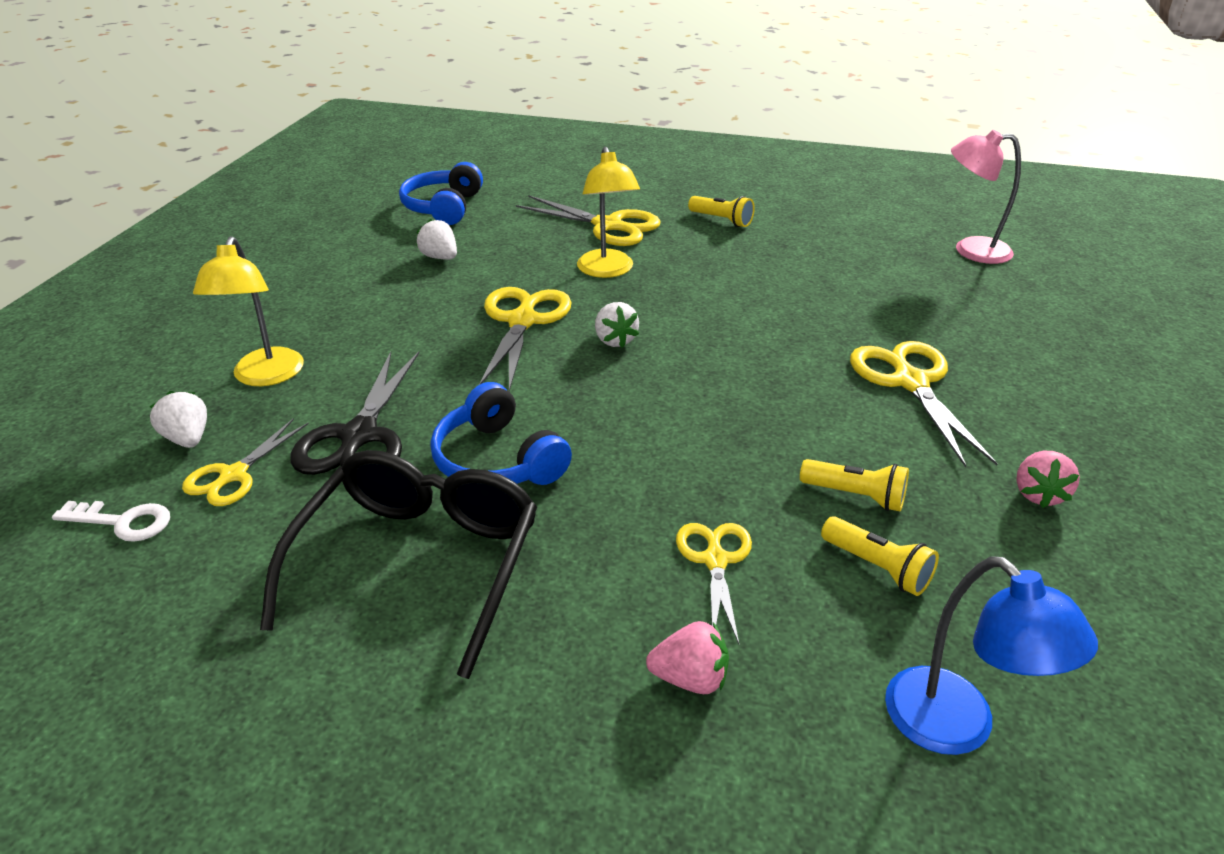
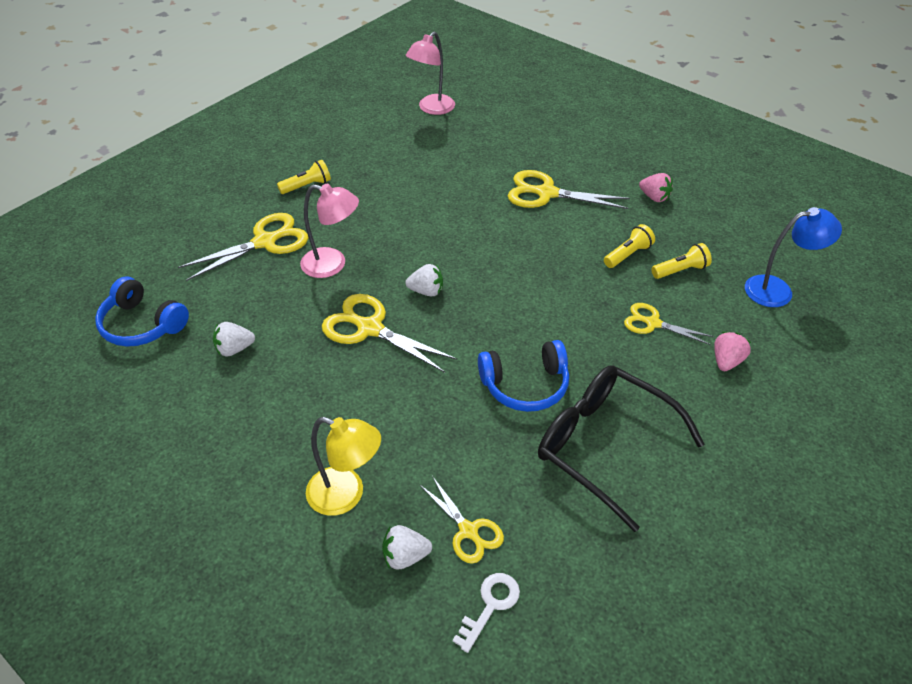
camera: 65 degrees left, 10 degrees up
black scissors [290,352,420,475] -> none
yellow lamp [577,147,640,278] -> pink lamp [300,183,359,278]

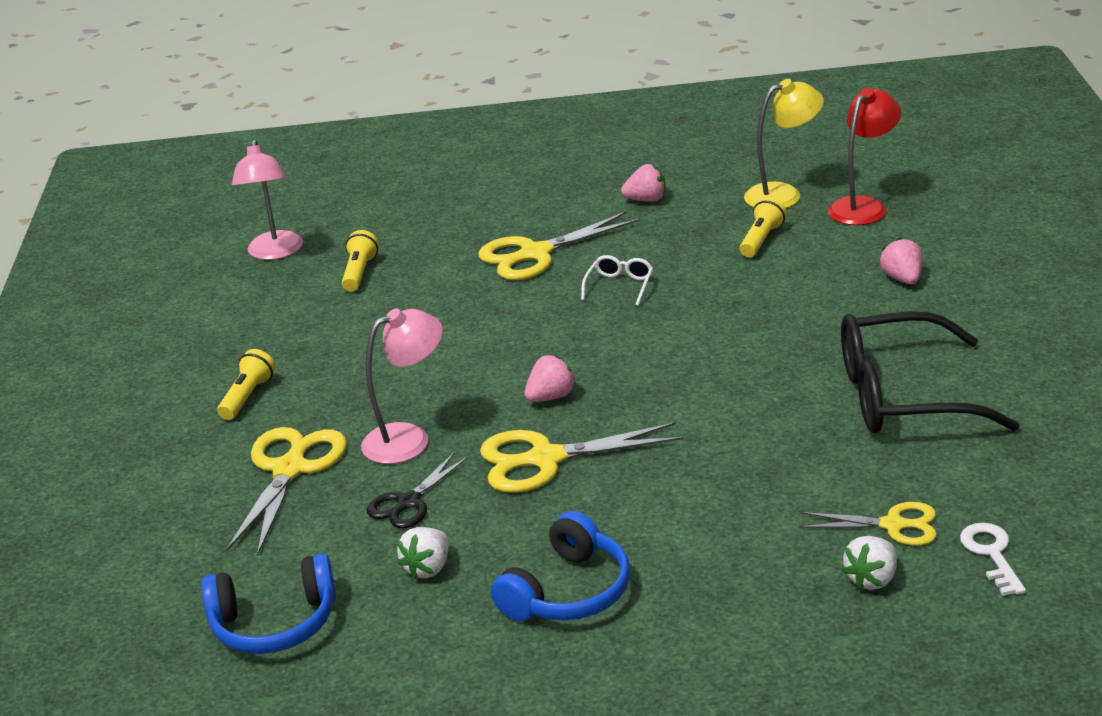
camera: 40 degrees left, 15 degrees down
yellow lamp [306,417,381,516] -> yellow lamp moved to [744,79,824,208]
white strawberry [405,264,443,296] -> pink strawberry [524,355,576,402]
blue headphones [478,340,569,412] -> blue headphones moved to [491,511,630,621]
yellow flashlight [604,224,655,268] -> yellow flashlight moved to [342,230,378,292]
yellow scissors [624,303,714,345] -> none
blue lamp [745,207,842,307] -> red lamp [828,88,901,225]
none -> black scissors [367,453,469,528]
none -> white glasses [581,255,653,306]

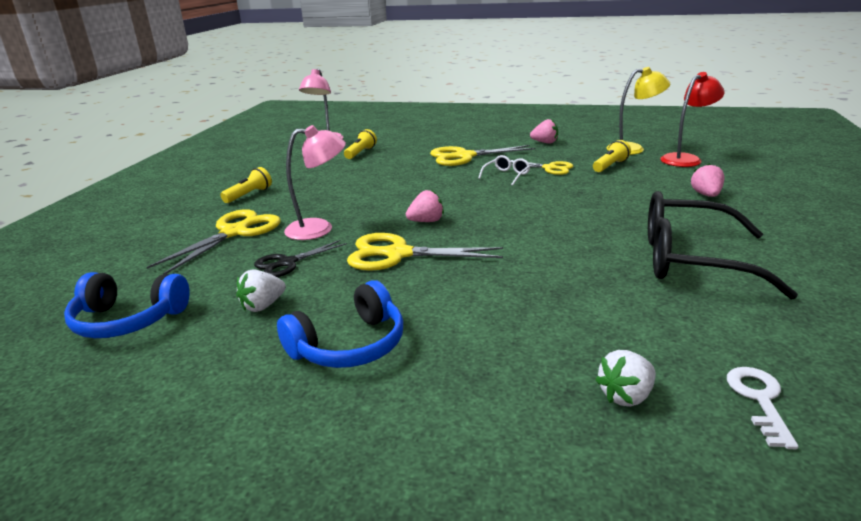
camera: 15 degrees right, 5 degrees down
yellow scissors [800,502,937,546] -> yellow scissors moved to [510,160,573,175]

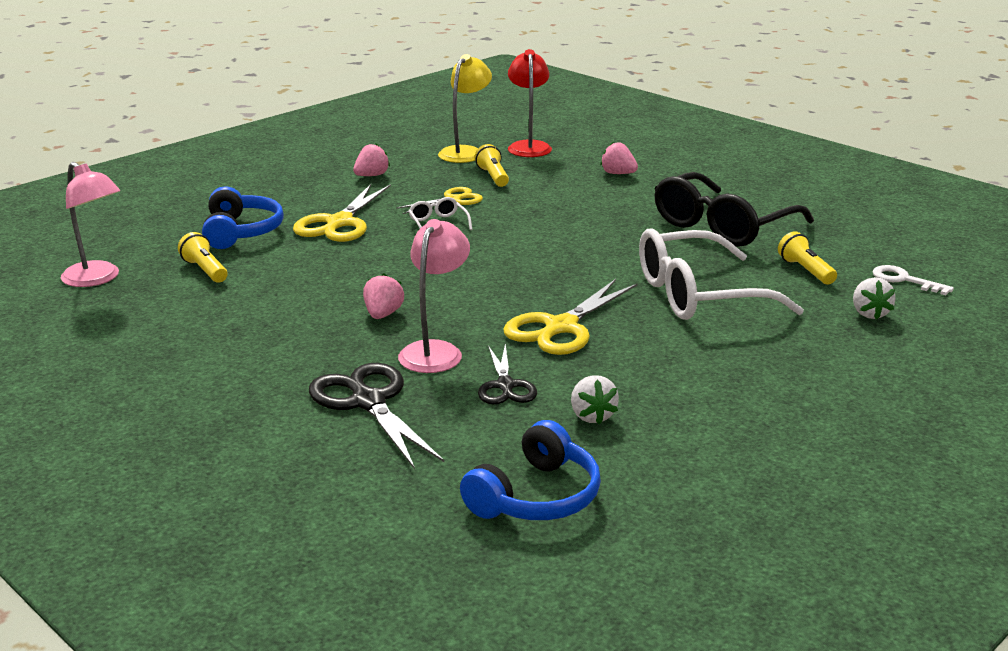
camera: 60 degrees left, 0 degrees up
yellow scissors [147,209,281,274] -> black scissors [309,363,444,469]
yellow flashlight [220,167,272,203] -> yellow flashlight moved to [778,231,837,284]
blue headphones [277,280,403,368] -> blue headphones moved to [202,186,284,249]
pink strawberry [406,190,444,222] -> pink strawberry moved to [363,273,404,319]
none -> white glasses [639,229,804,320]

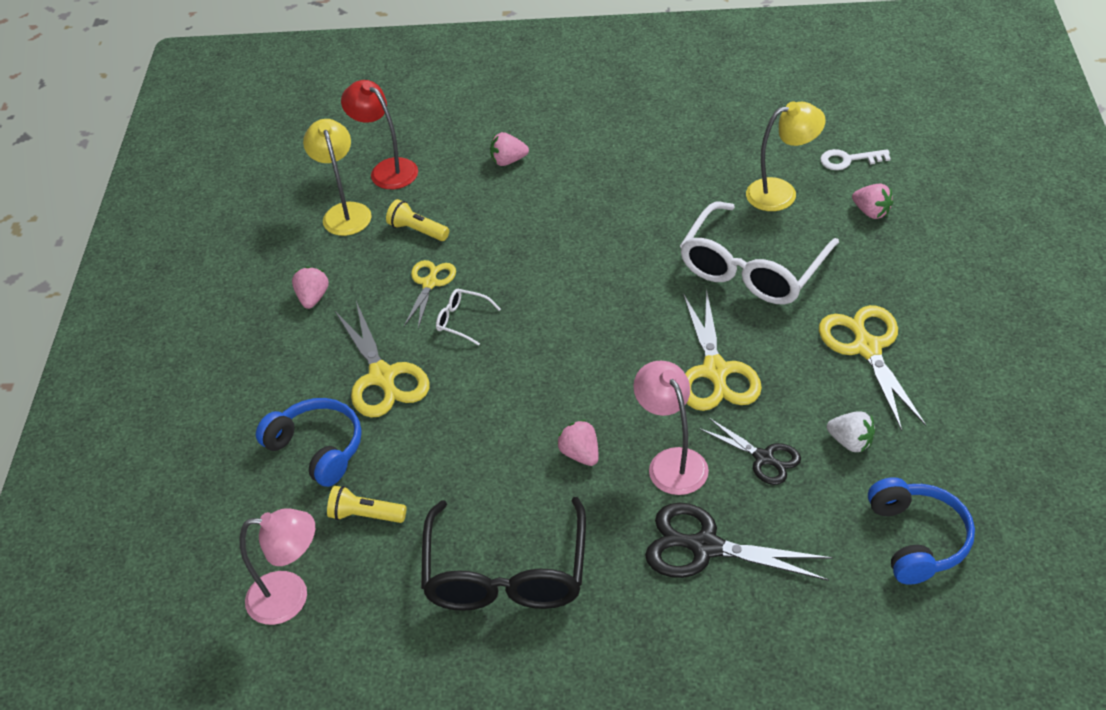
camera: 40 degrees left, 20 degrees up
black glasses [654,172,814,247] -> black glasses moved to [421,497,586,611]
yellow flashlight [778,231,837,284] -> yellow lamp [746,102,826,211]
white strawberry [853,277,896,320] -> pink strawberry [852,183,893,219]
none -> yellow scissors [819,305,926,431]

